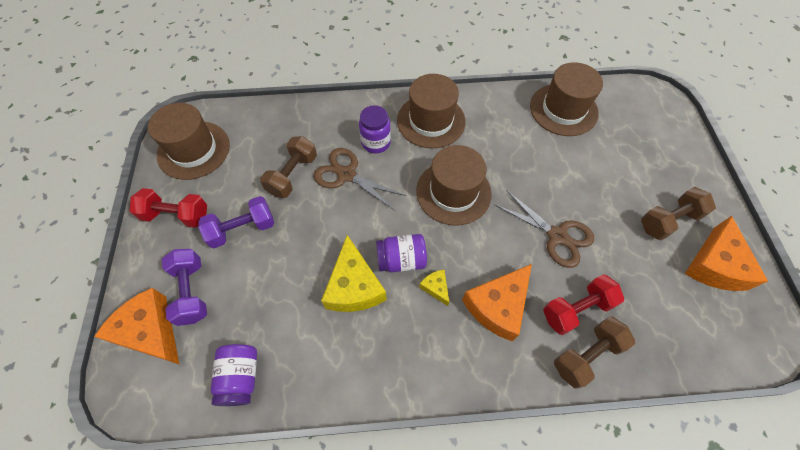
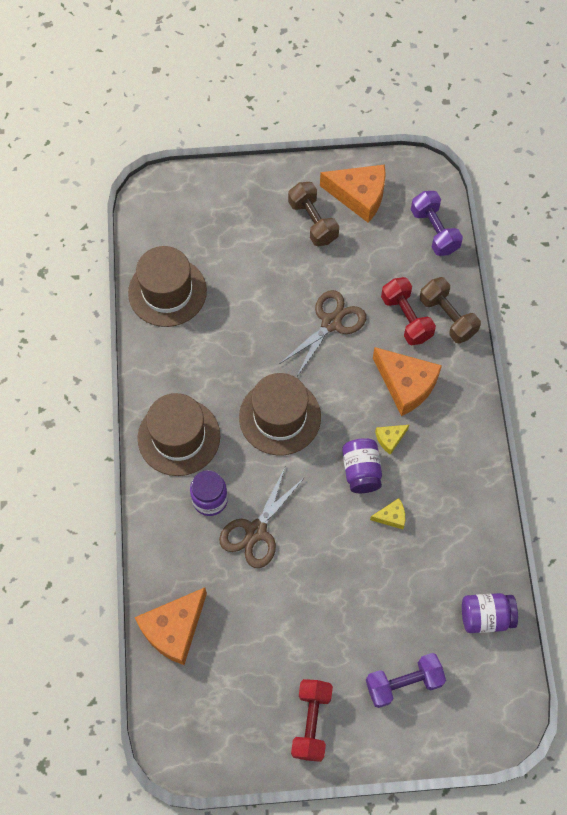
camera: 90 degrees left, 5 degrees up
orange cheese [94,288,179,364] -> orange cheese moved to [135,587,207,665]
brown hat [148,103,230,180] -> none
purple dumbbell [198,196,274,248] -> purple dumbbell moved to [411,191,463,256]
brown dumbbell [260,136,317,198] -> none
yellow cheese [321,235,387,312] -> yellow cheese [370,498,405,529], size x0.47

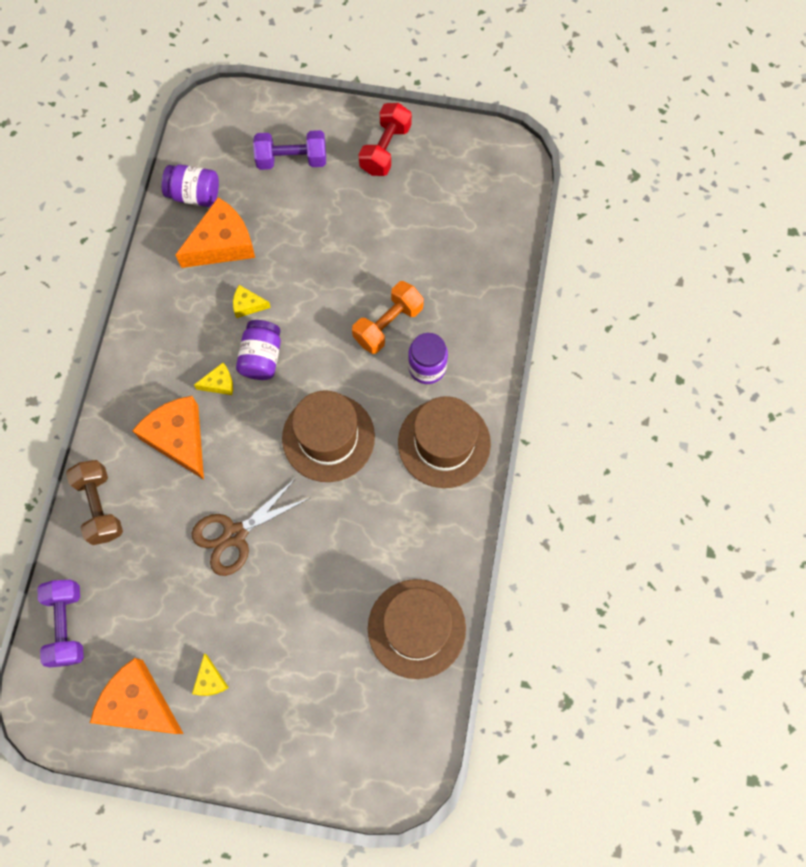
camera: 165 degrees left, 5 degrees up
orange cheese [135,587,207,665] -> orange cheese moved to [175,197,255,268]
brown scissors [219,467,305,568] -> orange dumbbell [352,281,424,354]
brown dumbbell [288,182,339,246] -> yellow cheese [192,654,229,696]
red dumbbell [381,277,436,345] -> none

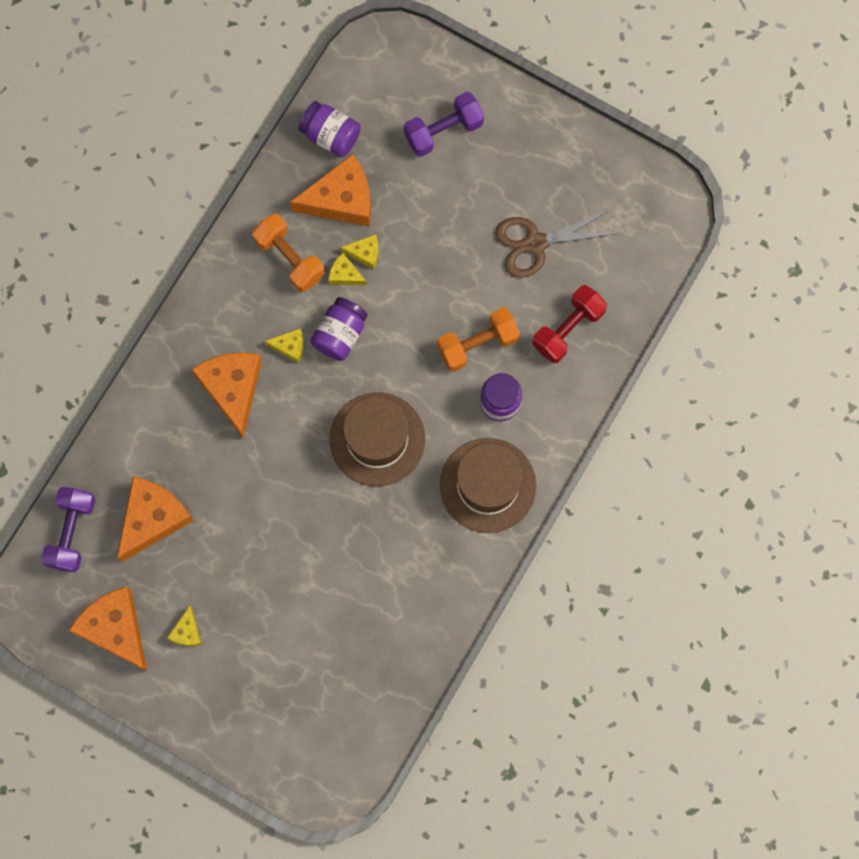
camera: 20 degrees right, 5 degrees up
brown dumbbell [66,460,123,545] -> none
brown scissors [192,478,310,576] -> brown scissors moved to [495,210,616,278]
purple dumbbell [253,130,326,170] -> purple dumbbell turned 45 degrees counterclockwise [404,92,484,157]
red dumbbell [358,103,412,176] -> red dumbbell moved to [532,285,607,363]
brown hat [368,579,466,679] -> none
none -> orange cheese [117,477,194,562]
none -> orange dumbbell [252,214,325,292]
none -> yellow cheese [340,234,379,269]

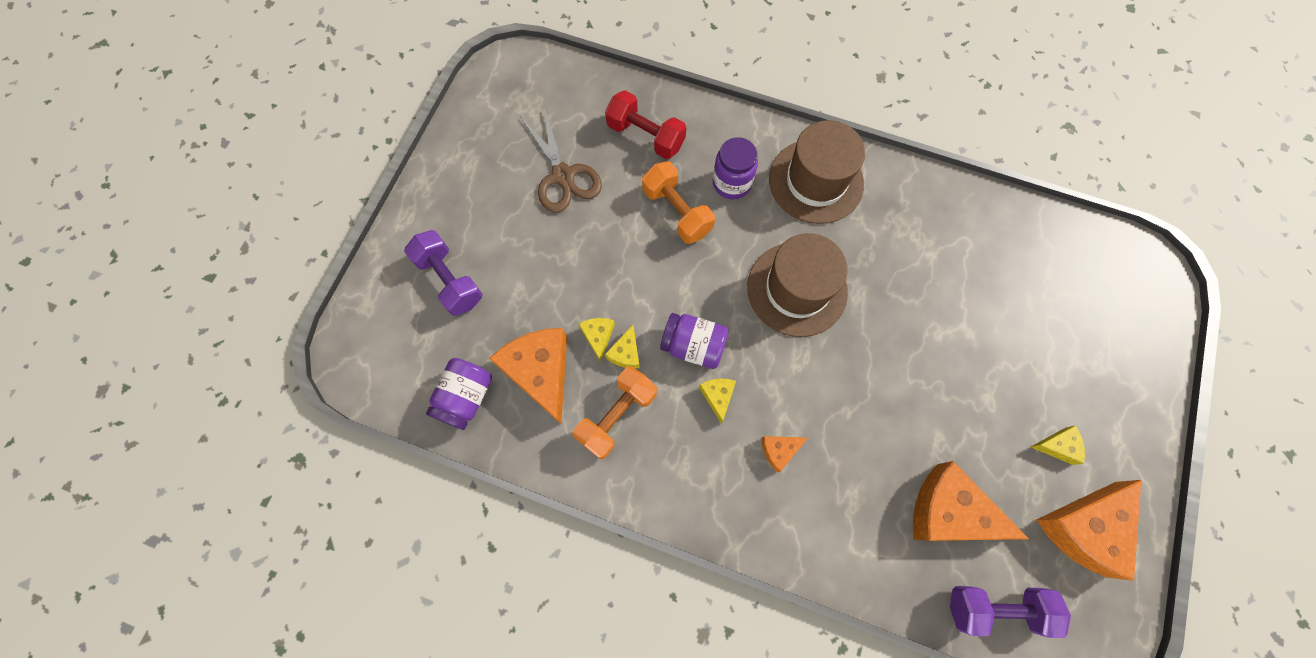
camera: 100 degrees left, 5 degrees down
orange cheese [191,352,262,438] -> orange cheese [761,436,808,473], size x0.47

